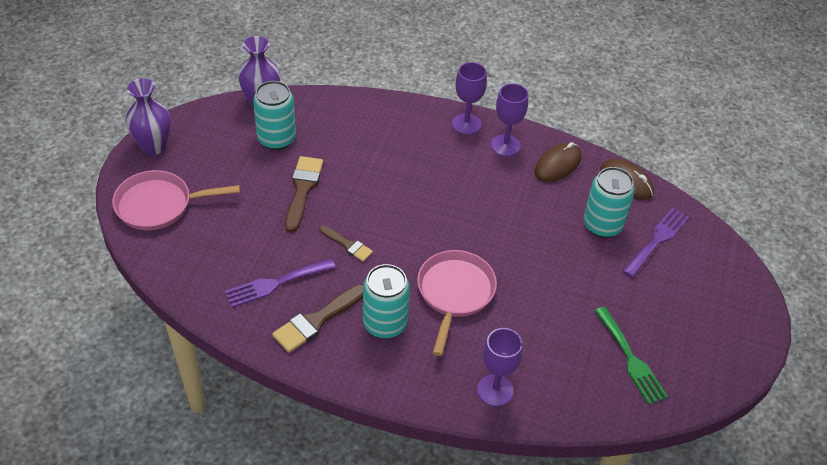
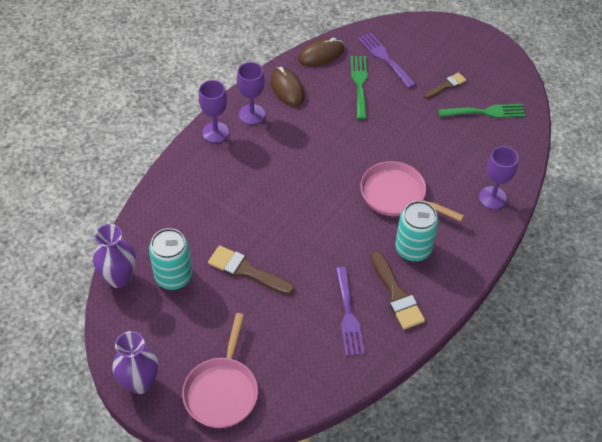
camera: 70 degrees left, 5 degrees up
brown brush [319,225,373,262] -> brown brush moved to [424,72,466,99]
turquoise can [583,167,635,238] -> green fork [350,56,367,120]

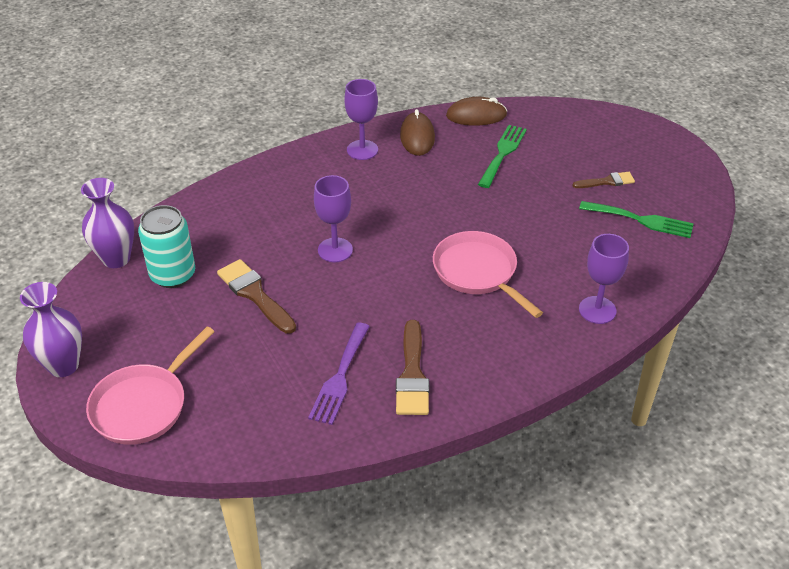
camera: 25 degrees right, 10 degrees down
purple goblet [199,80,229,143] -> purple goblet moved to [314,175,353,262]
purple fork [358,32,416,88] -> none
turquoise can [395,201,439,261] -> none

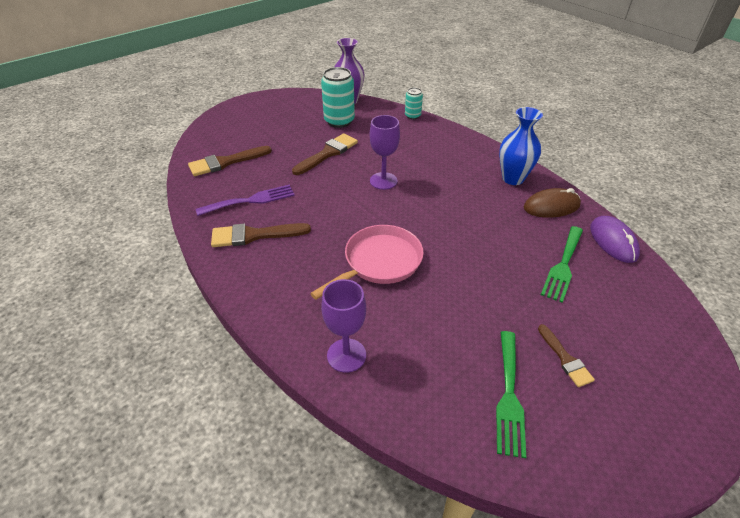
camera: 80 degrees right, 0 degrees up
purple vase [20,282,82,377] -> none
pink pan [86,326,215,445] -> none
purple fork [308,323,370,425] -> purple fork turned 150 degrees clockwise [196,185,295,216]
purple goblet [344,79,378,160] -> blue vase [499,107,543,185]
brown mouse [446,97,507,126] -> purple mouse [590,216,640,263]
green fork [478,125,527,188] -> green fork turned 105 degrees clockwise [541,226,583,303]
none -> brown brush [188,146,272,176]
none -> turquoise can [405,88,423,119]

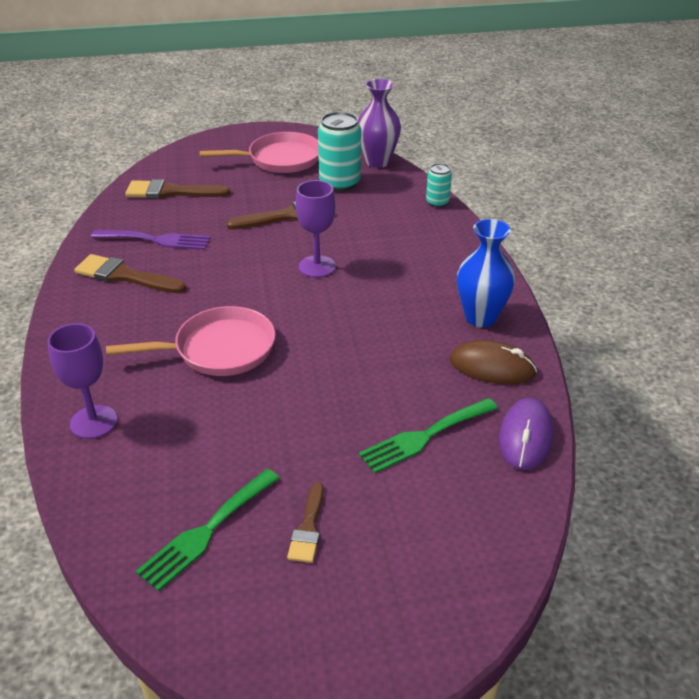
camera: 30 degrees right, 5 degrees down
none -> pink pan [199,132,319,173]

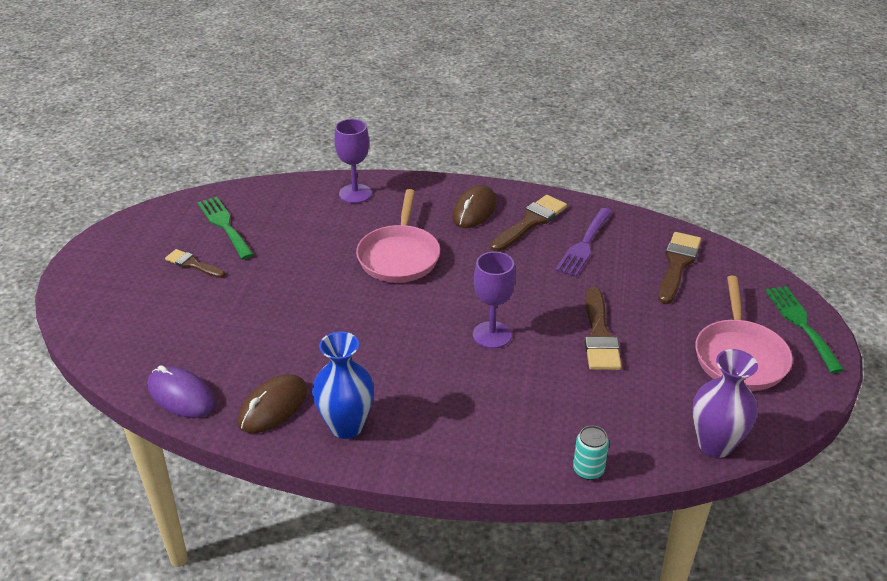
camera: 110 degrees right, 0 degrees up
turquoise can [318,112,361,191] -> none
green fork [359,398,498,473] -> green fork moved to [765,286,844,373]
none -> brown mouse [452,185,496,228]

